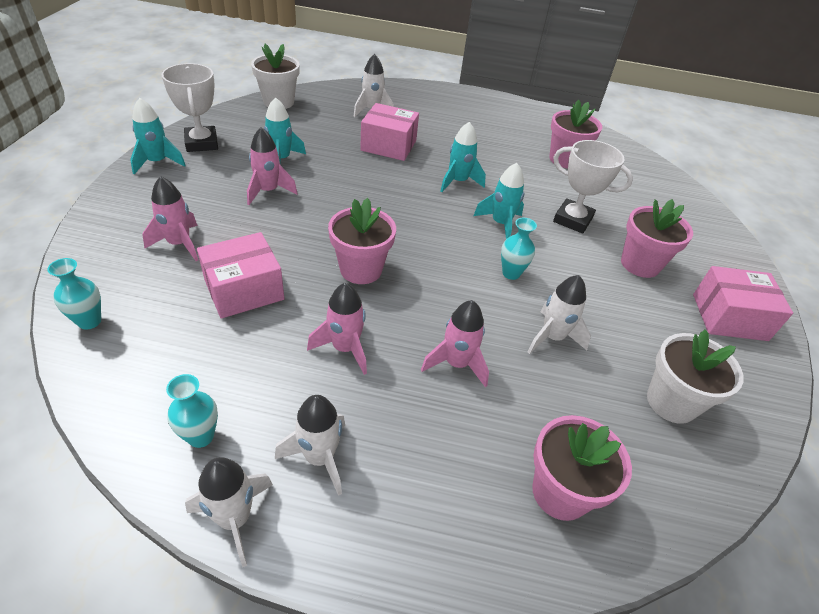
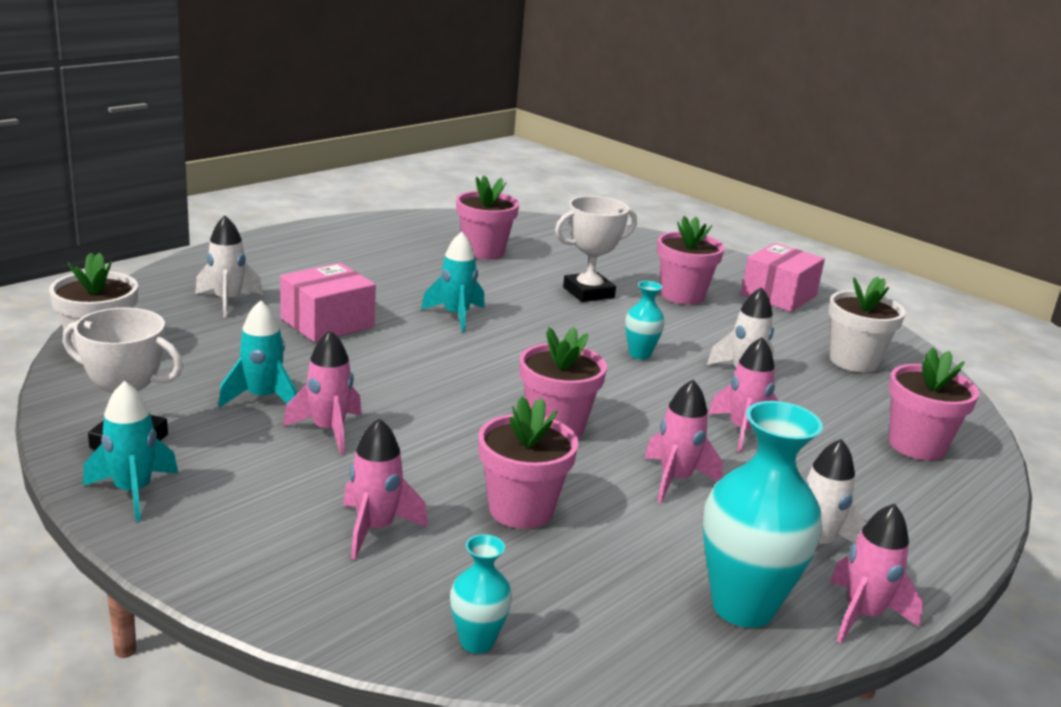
camera: 55 degrees left, 20 degrees down
turquoise vase [166,374,218,448] -> turquoise vase [703,401,823,628], size x1.99
white rocket [185,457,273,567] -> pink rocket [830,503,923,643]
pink box [197,232,285,319] -> pink flower pot [478,396,579,529]
turquoise rocket [473,163,524,239] -> none

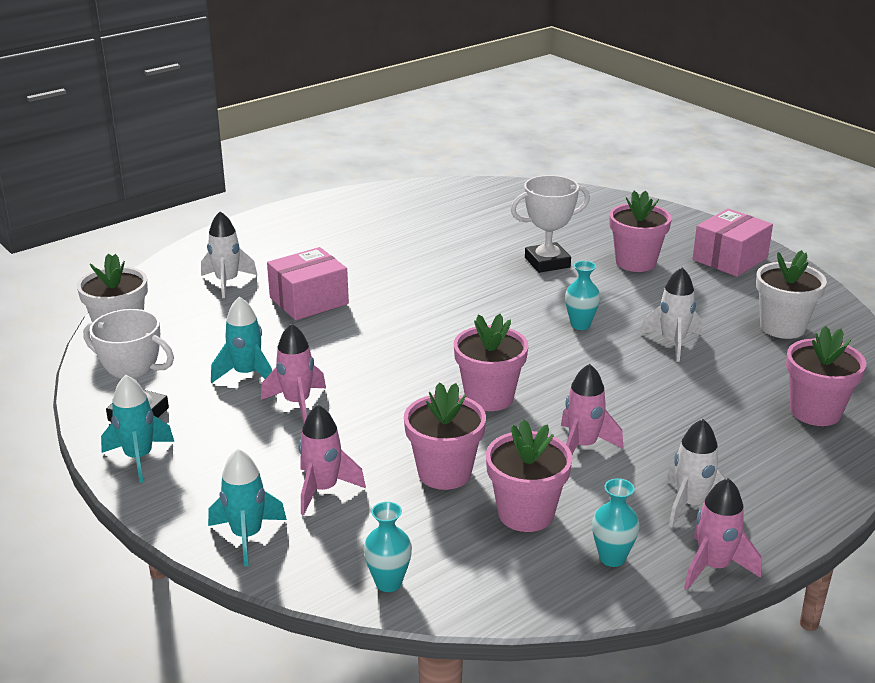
camera: 10 degrees right, 5 degrees up
turquoise rocket [421,232,485,332] -> turquoise rocket moved to [208,449,287,567]
pink flower pot [456,175,519,259] -> pink flower pot moved to [486,419,573,532]
turquoise vase [703,401,823,628] -> turquoise vase [592,478,640,567], size x0.50
pink rocket [708,337,778,452] -> none

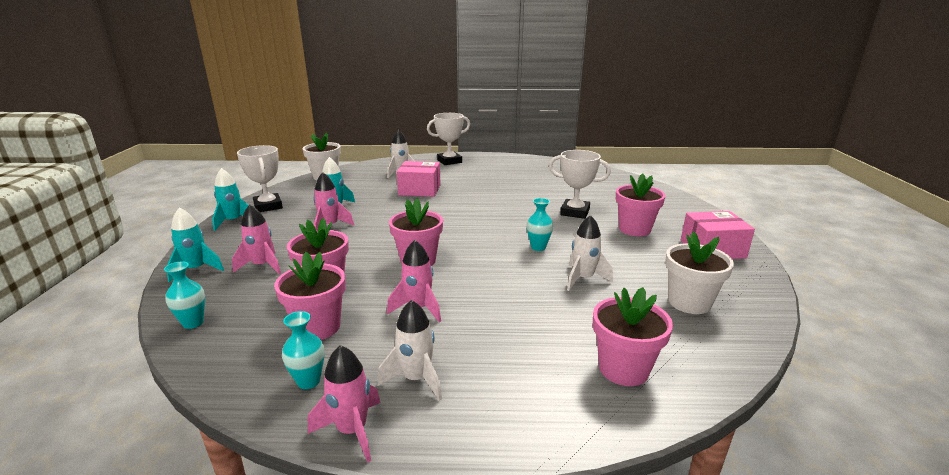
camera: 40 degrees right, 5 degrees down
none -> white trophy [427,113,470,165]

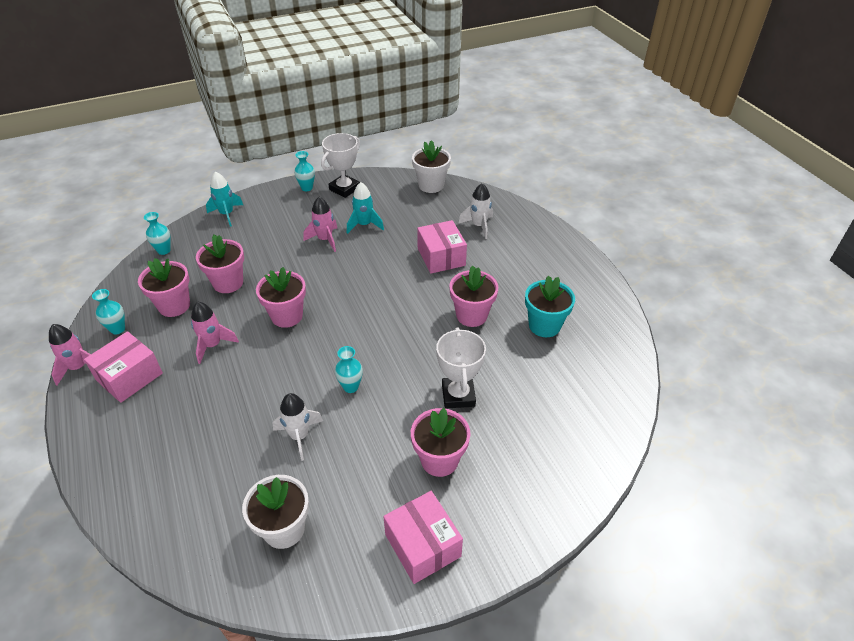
camera: 65 degrees right, 20 degrees up
turquoise rocket [212,168,249,231] -> turquoise vase [294,151,315,191]
pink rocket [232,204,281,274] -> none
white rocket [377,300,442,401] -> pink box [84,331,163,403]
white trophy [427,113,470,165] -> none
pink flower pot [593,287,673,386] -> pink flower pot moved to [449,265,498,327]
none -> turquoise flower pot [525,276,575,337]

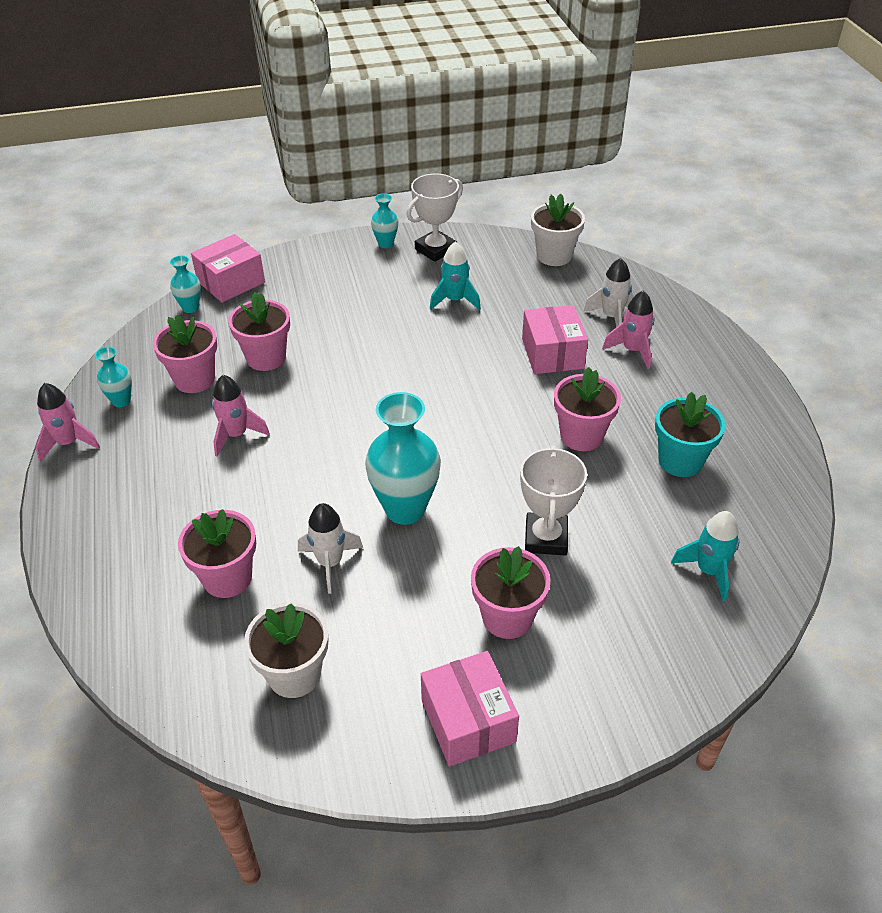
camera: 10 degrees right, 0 degrees up
pink box [84,331,163,403] -> pink box moved to [191,234,265,303]
turquoise rocket [206,172,243,226] -> turquoise rocket moved to [671,511,739,602]
pink flower pot [256,267,306,328] -> pink flower pot moved to [178,509,256,598]
pink rocket [304,197,337,252] -> pink rocket moved to [602,290,654,369]
turquoise vase [335,346,363,393] -> turquoise vase [365,392,441,525], size x1.99

